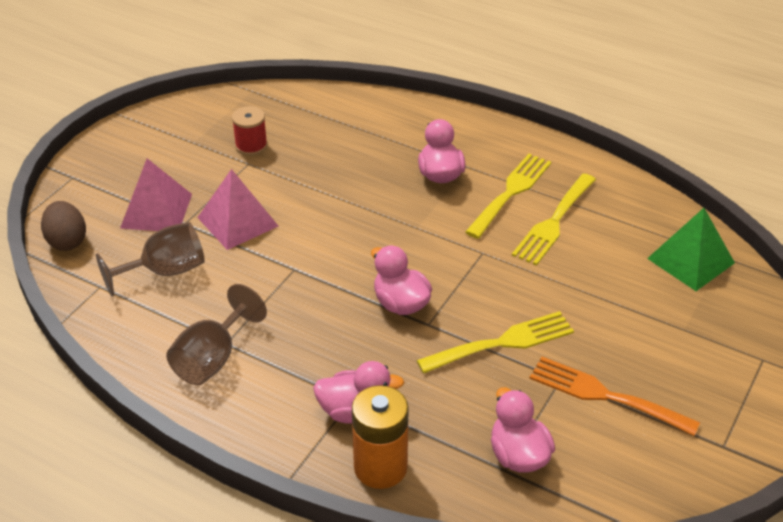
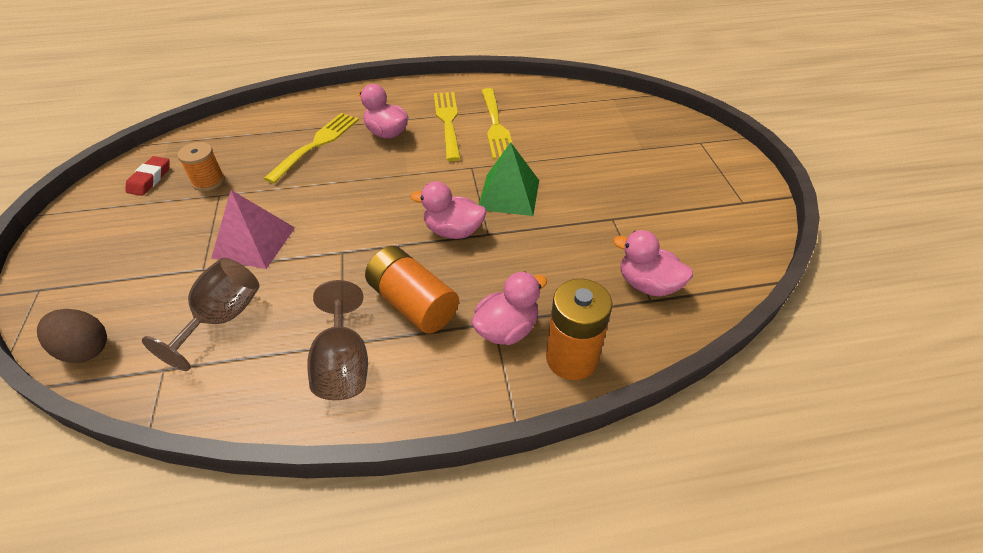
camera: 40 degrees left, 5 degrees up
pink pyramid [120,159,192,231] -> none
red spool [232,106,268,156] -> orange spool [177,142,225,191]
yellow fork [416,311,574,374] -> yellow fork moved to [264,113,359,184]
orange fork [529,357,700,436] -> none
green pyramid [647,208,735,291] -> green pyramid moved to [479,142,539,216]
none -> red eraser [125,156,170,196]
none -> orange battery [365,246,459,334]

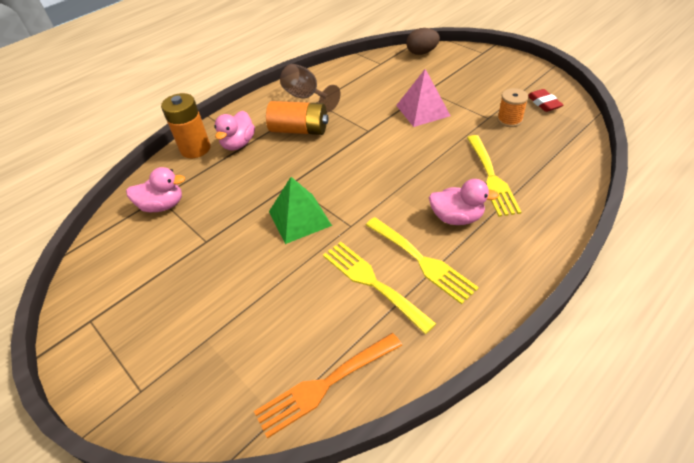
camera: 150 degrees right, 0 degrees up
brown goblet [142,258,260,371] -> none
pink duck [410,181,486,239] -> none
none -> orange fork [254,333,402,439]

